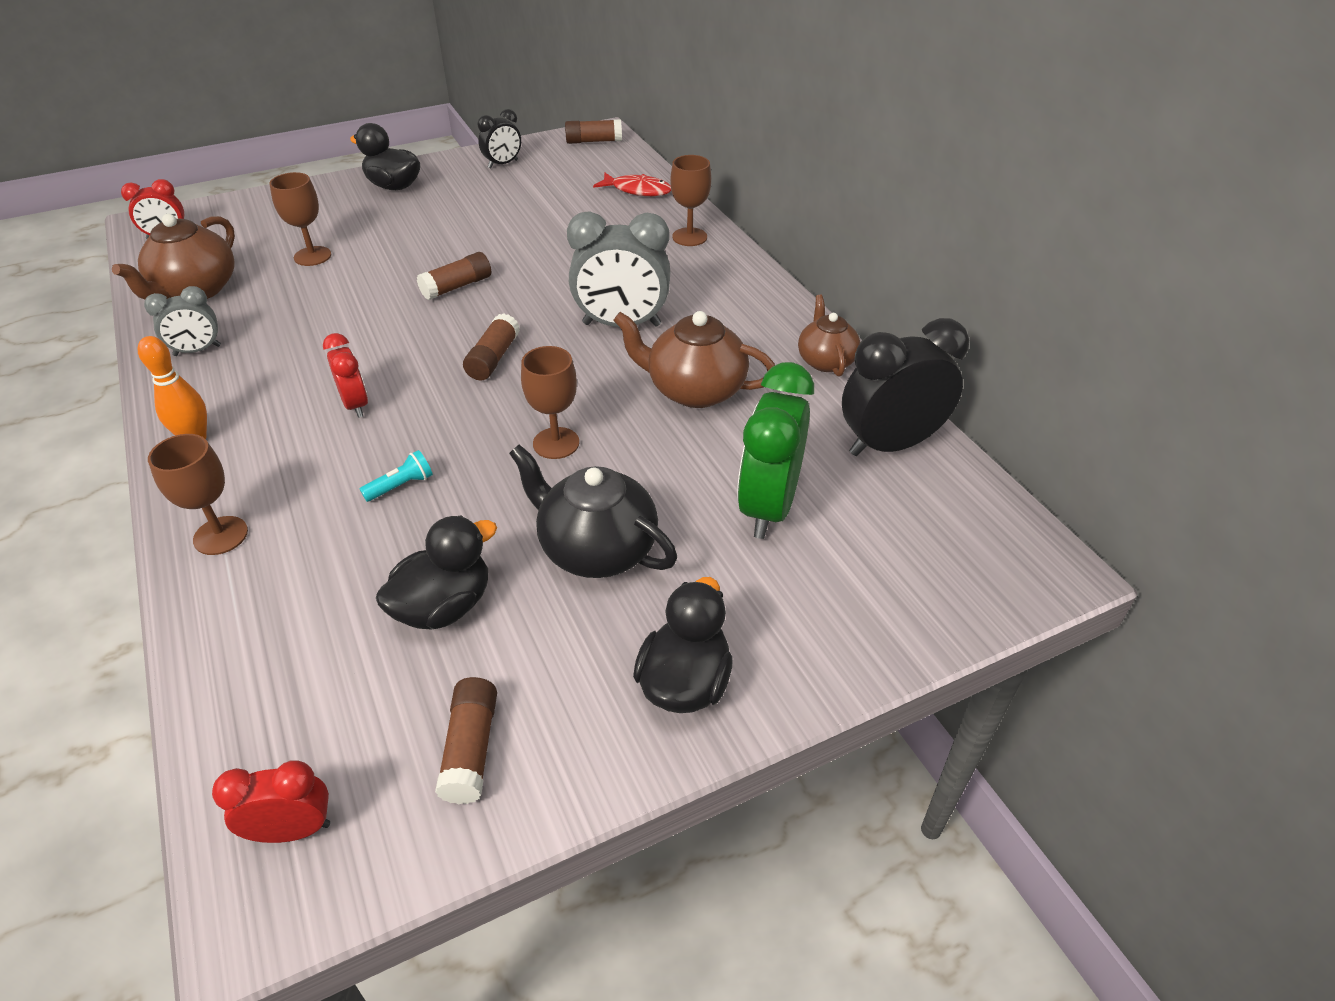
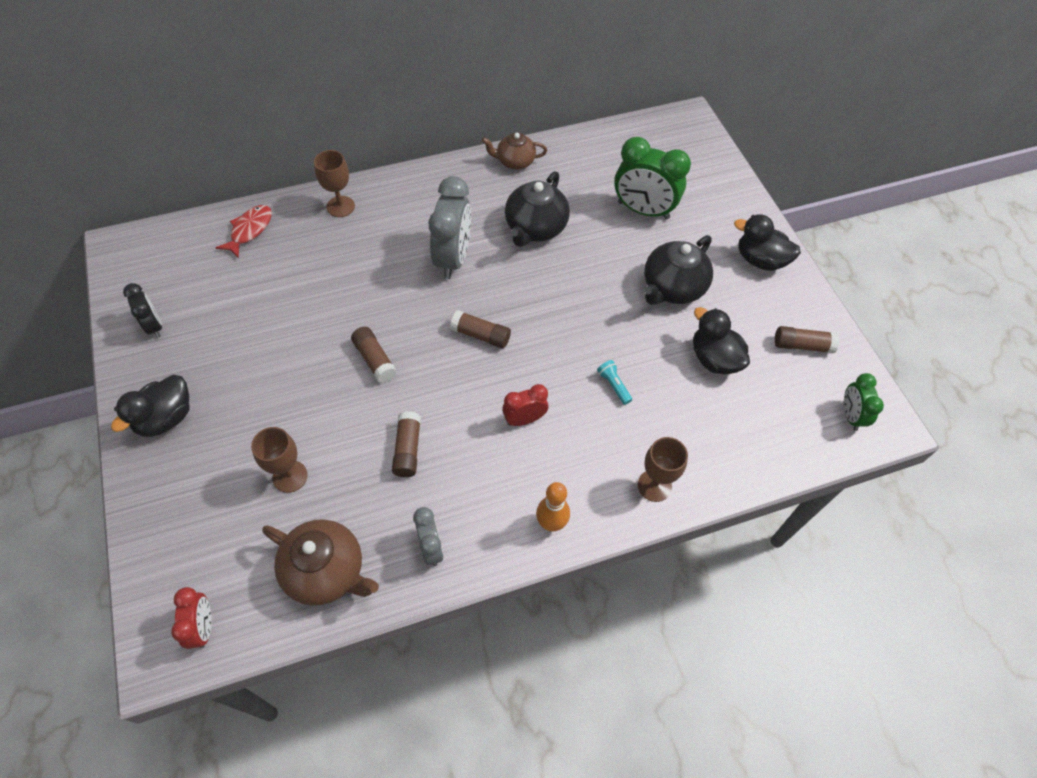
camera: 85 degrees left, 15 degrees up
red clock [212,760,330,843] -> green clock [844,373,884,431]
brown goblet [521,346,579,459] -> none
brown glue stick [565,119,622,144] -> brown glue stick moved to [392,411,421,477]
brown teapot [613,311,775,408] -> black teapot [505,171,570,247]
black clock [842,318,969,456] -> none

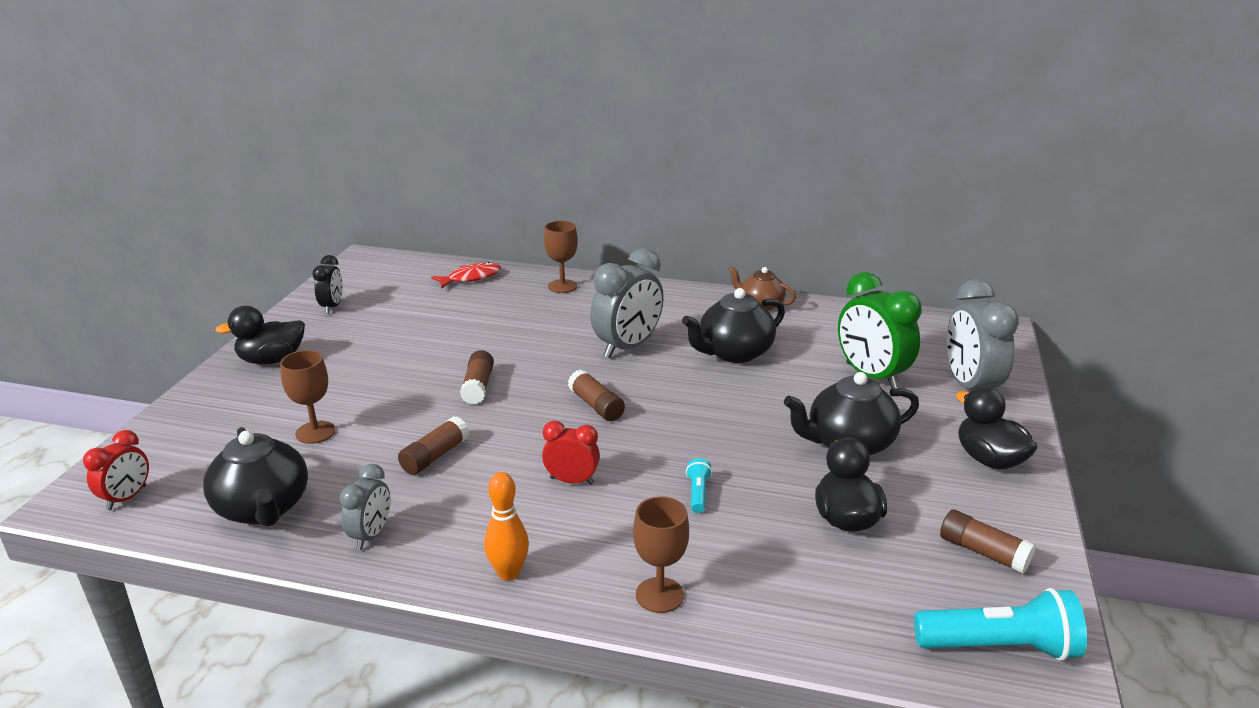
camera: 35 degrees right, 30 degrees down
brown teapot [262,519,379,606] -> black teapot [203,427,308,527]
green clock [844,373,884,431] -> turquoise flashlight [914,588,1087,661]
none -> grey clock [947,279,1019,390]

